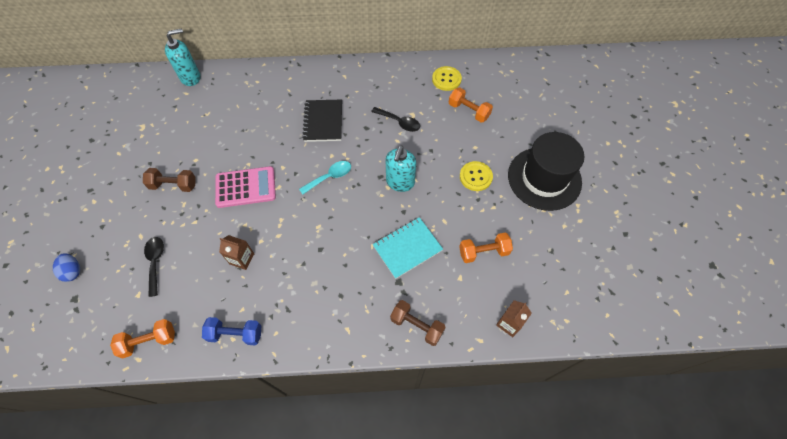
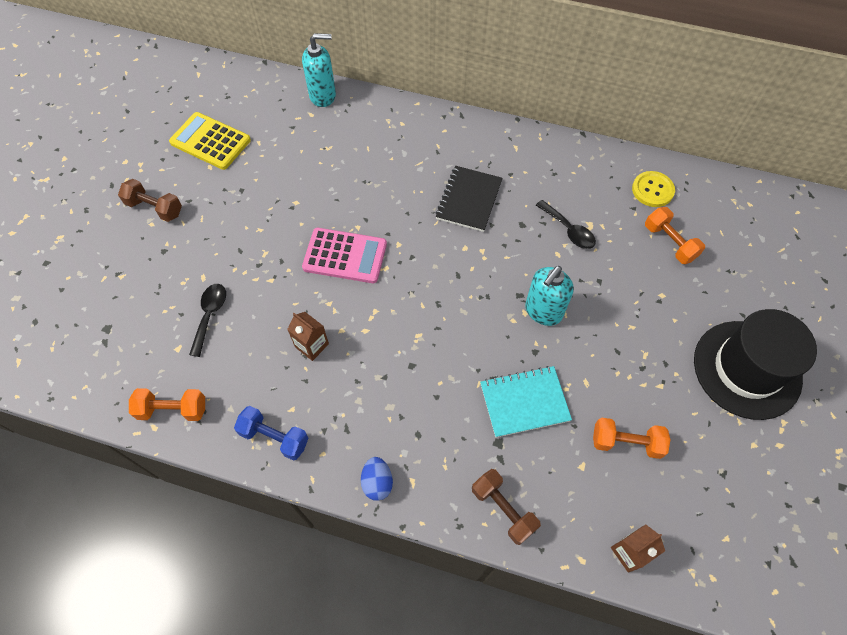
camera: 20 degrees right, 0 degrees up
blue egg [53,253,80,282] -> blue egg moved to [361,457,393,501]
brown dumbbell [143,168,196,192] -> brown dumbbell moved to [118,179,182,222]
turquoise spoon [299,161,351,195] -> none
yellow button [460,161,493,191] -> none
none -> yellow calculator [169,112,251,170]

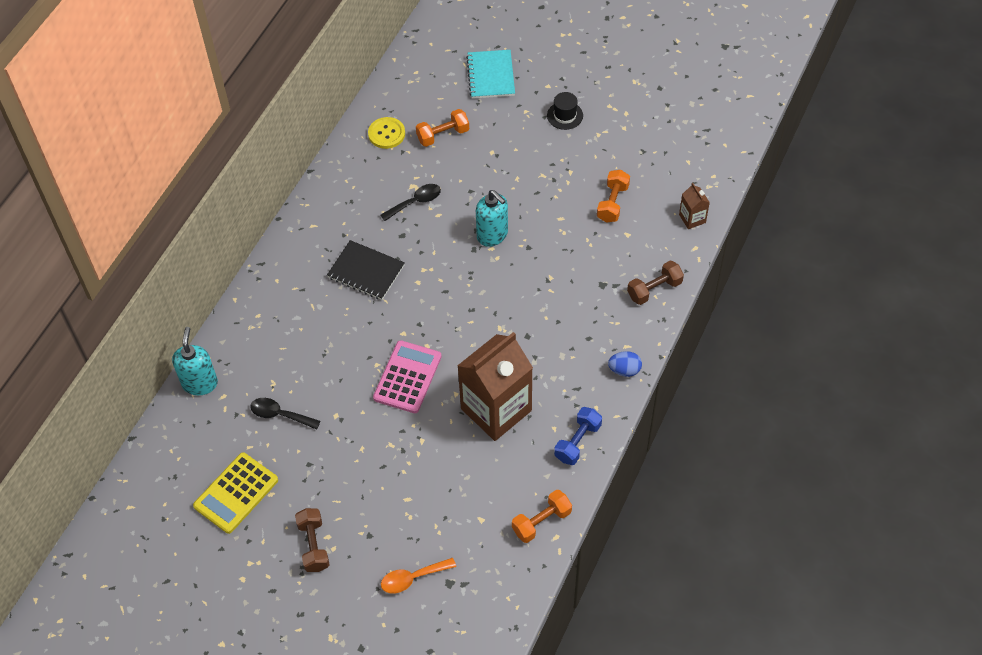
camera: 80 degrees left, 5 degrees down
brown dumbbell [118,179,182,222] -> brown dumbbell turned 45 degrees counterclockwise [295,508,329,572]
orange dumbbell [129,388,205,421] -> orange dumbbell turned 45 degrees clockwise [512,490,572,543]
black spoon [189,284,226,357] -> black spoon moved to [250,398,321,430]
brown carton [287,312,329,361] -> brown carton [457,332,533,441], size x2.33
turquoise notebook [480,366,572,438] -> turquoise notebook moved to [466,50,515,99]
black hat [694,309,817,420] -> black hat [547,92,583,130], size x0.44
none -> orange spoon [381,558,456,594]

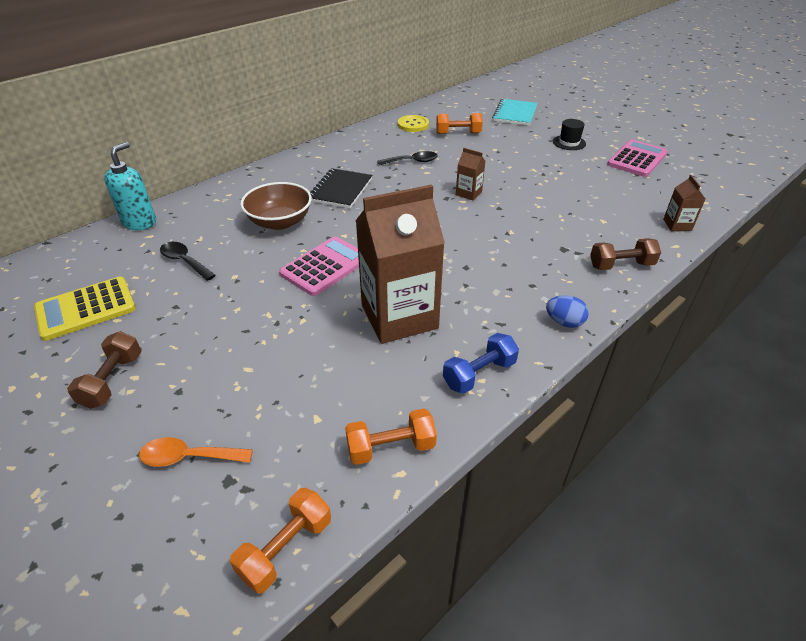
camera: 20 degrees right, 15 degrees down
black notebook [327,240,405,300] -> black notebook turned 60 degrees clockwise [310,168,372,208]
turquoise soap dispenser [476,190,508,247] -> brown carton [456,148,485,200]
orange dumbbell [597,170,630,223] -> orange dumbbell moved to [230,488,331,594]
none -> brown bowl [240,182,312,230]
none -> pink calculator [607,139,668,177]

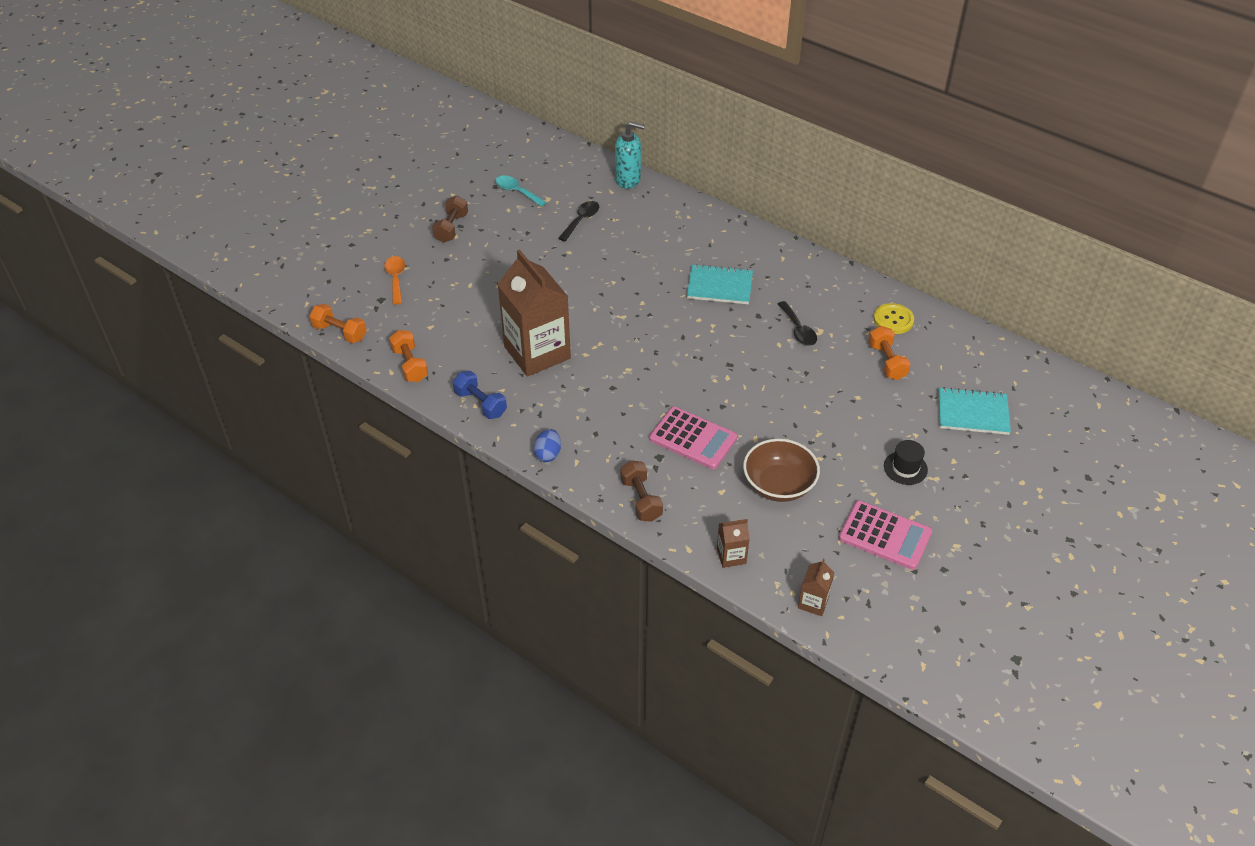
camera: 80 degrees right, 5 degrees up
yellow calculator [34,277,136,341] -> turquoise spoon [495,175,547,207]
brown dumbbell [67,331,141,409] -> brown dumbbell turned 75 degrees counterclockwise [432,196,468,243]
brown bowl [240,182,312,230] -> brown bowl moved to [743,439,820,502]
pink calculator [279,236,359,296] -> pink calculator moved to [649,406,737,469]
black notebook [310,168,372,208] -> turquoise notebook [687,264,753,304]
brown carton [456,148,485,200] -> brown carton moved to [798,559,834,616]

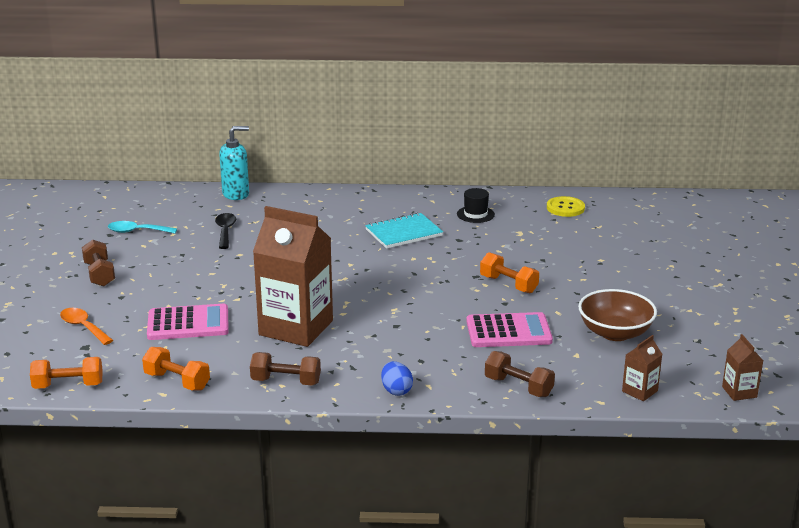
camera: 35 degrees left, 20 degrees down
blue dumbbell [453,371,507,419] -> brown dumbbell [250,352,321,385]
black spoon [778,301,817,346] -> none
pink calculator [839,500,932,570] -> pink calculator moved to [147,304,229,340]
orange dumbbell [868,326,911,380] -> orange dumbbell moved to [480,252,539,293]
black hat [884,440,928,485] -> black hat moved to [457,188,495,223]
turquoise notebook [938,387,1011,435] -> none

